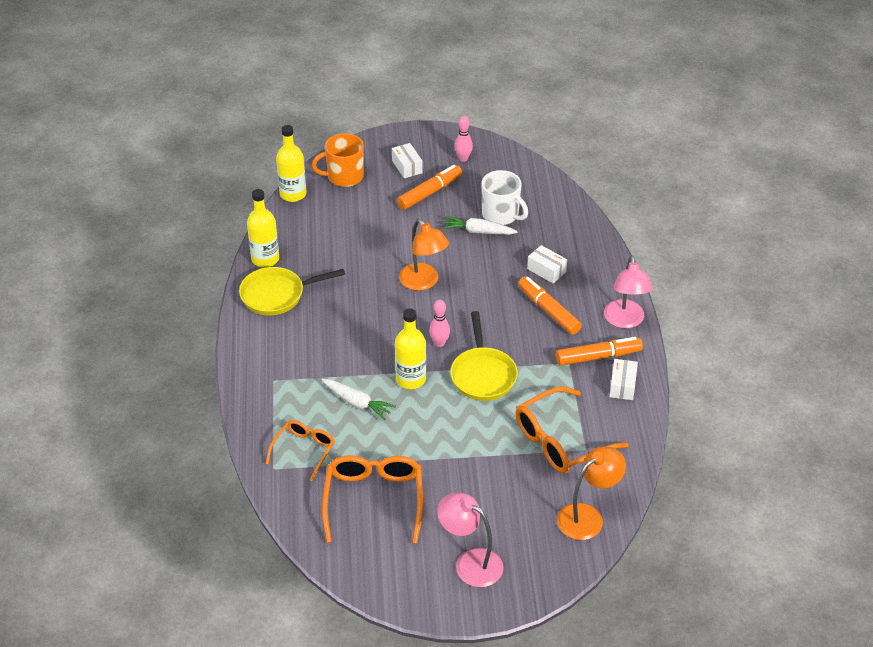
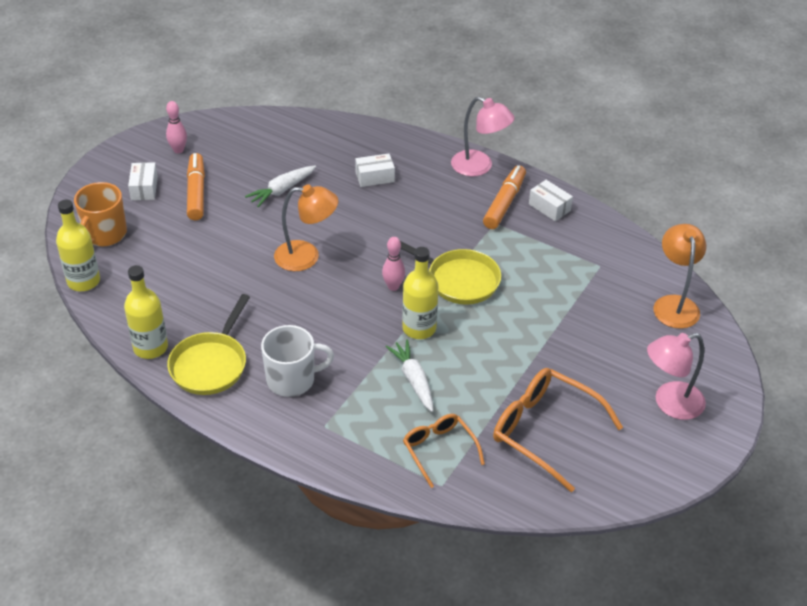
camera: 55 degrees left, 0 degrees up
white carrot [322,379,396,420] -> white carrot turned 90 degrees counterclockwise [385,339,433,412]
white box [392,143,423,178] -> white box turned 75 degrees clockwise [128,162,158,200]
white mug [481,170,528,225] -> white mug moved to [261,325,334,397]
orange glasses [516,386,629,474] -> none
orange marker [518,276,582,335] -> none

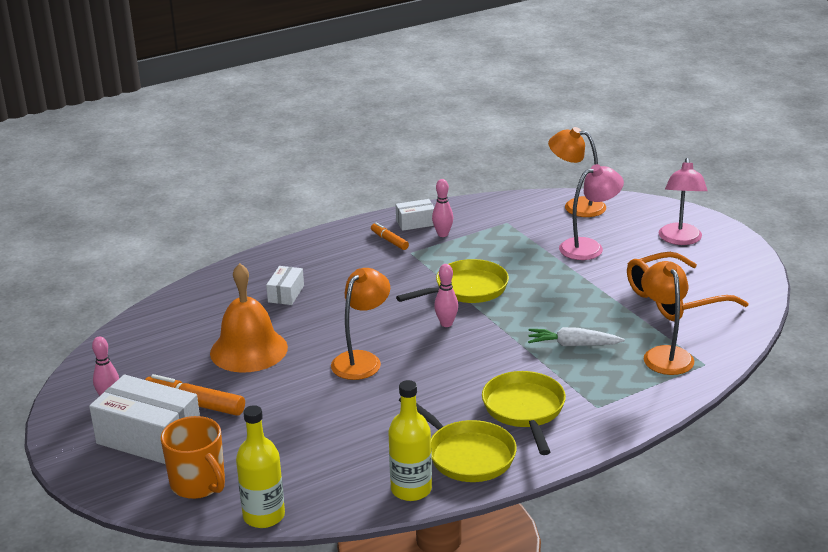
camera: 60 degrees left, 15 degrees down
white box [128,162,158,200] -> white box [89,375,200,464], size x1.95
white carrot [245,166,316,207] -> orange bell [210,263,288,373]
white mug [261,325,334,397] -> yellow pan [482,371,566,455]
yellow bottle [402,247,439,339] -> none
orange glasses [403,414,485,488] -> orange lamp [641,261,694,375]
pink lamp [451,96,515,176] -> pink lamp moved to [559,164,624,260]
orange marker [483,165,526,229] -> orange marker [371,223,409,250], size x0.58
none -> pink bowling pin [432,179,453,237]

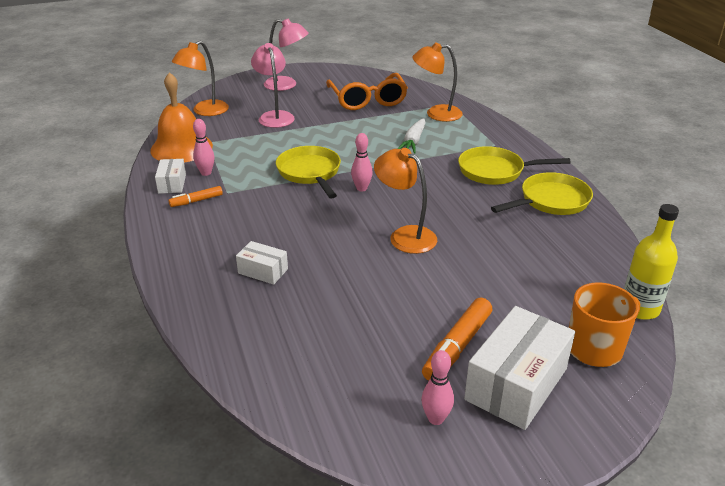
camera: 80 degrees left, 5 degrees up
orange bell [210,263,288,373] -> orange bell moved to [150,72,213,162]
yellow bottle [388,380,432,501] -> none

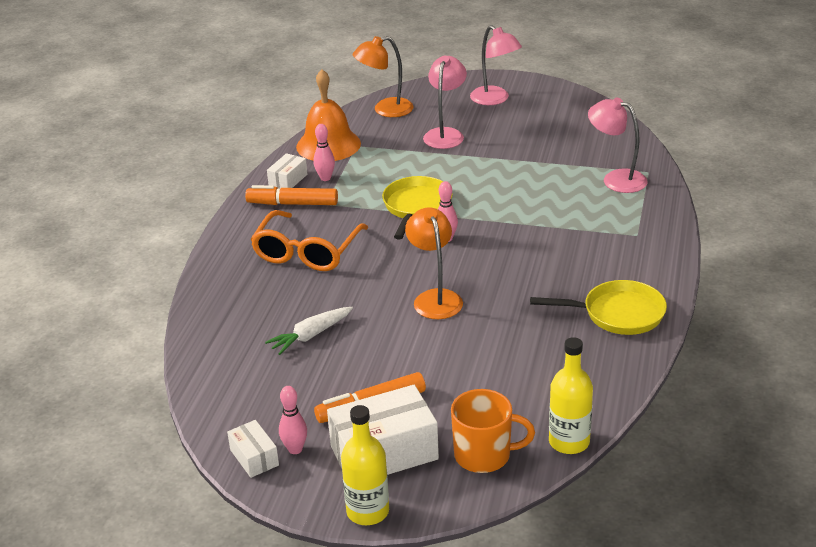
camera: 35 degrees right, 0 degrees up
orange marker [169,186,223,207] -> orange marker [245,185,338,205], size x1.71
white box [236,241,288,285] -> white box moved to [227,420,279,478]
orange glasses [326,73,408,110] -> orange glasses moved to [251,210,368,271]
white carrot [397,118,426,154] -> white carrot moved to [265,307,353,355]
orange lamp [412,42,463,122] -> pink lamp [588,97,648,193]
yellow pan [458,146,571,185] -> none
none -> yellow bottle [341,405,389,525]

